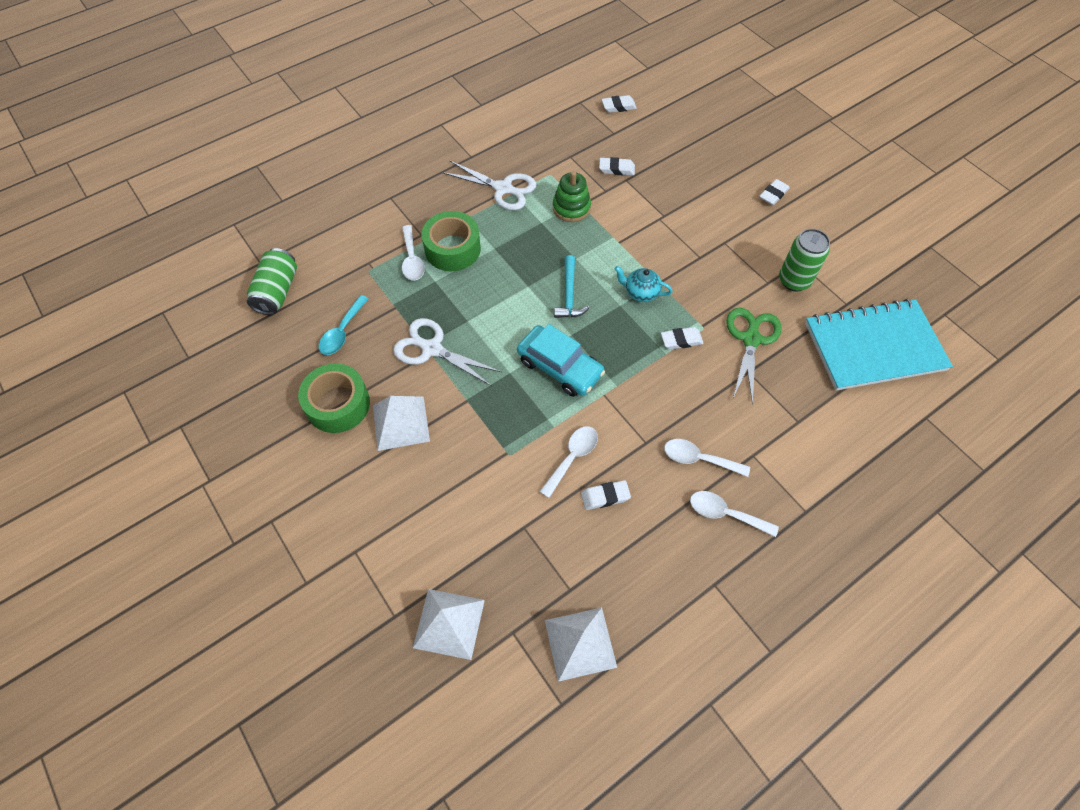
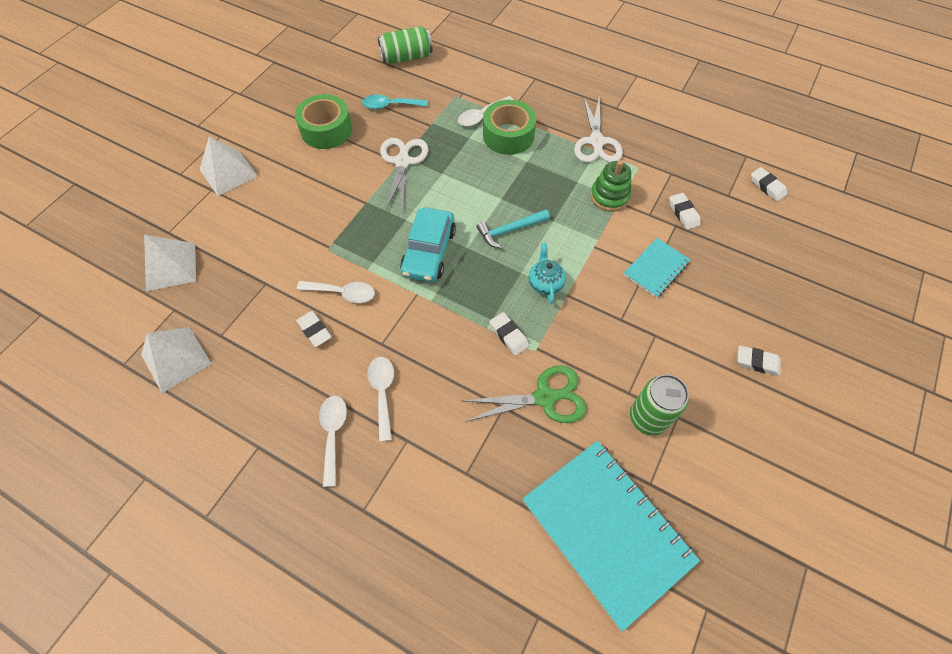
camera: 65 degrees right, 0 degrees up
white pyramid [373,396,430,451] -> white pyramid moved to [200,137,258,196]
none -> turquoise notebook [624,238,691,298]

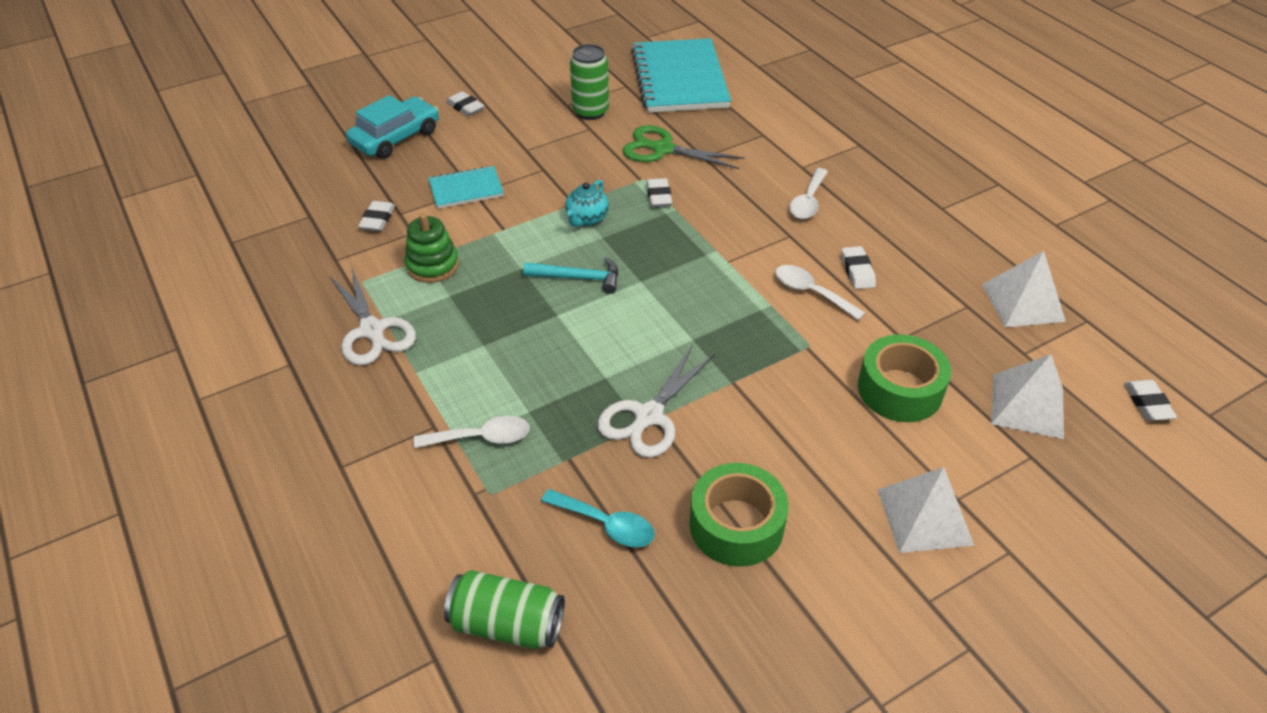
camera: 150 degrees left, 15 degrees down
white spoon [319,396,347,487] -> none
turquoise car [400,207,456,282] -> turquoise car moved to [346,95,439,159]
green tape [483,100,536,155] -> green tape moved to [858,334,951,422]
white scissors [574,96,623,163] -> white scissors turned 120 degrees clockwise [329,268,416,366]
white eraser [751,167,787,201] -> white eraser moved to [1124,380,1177,421]

